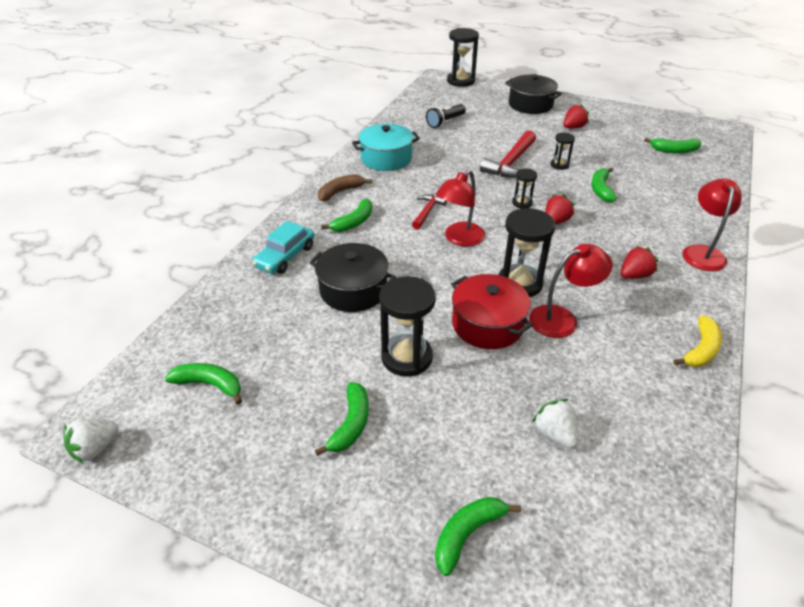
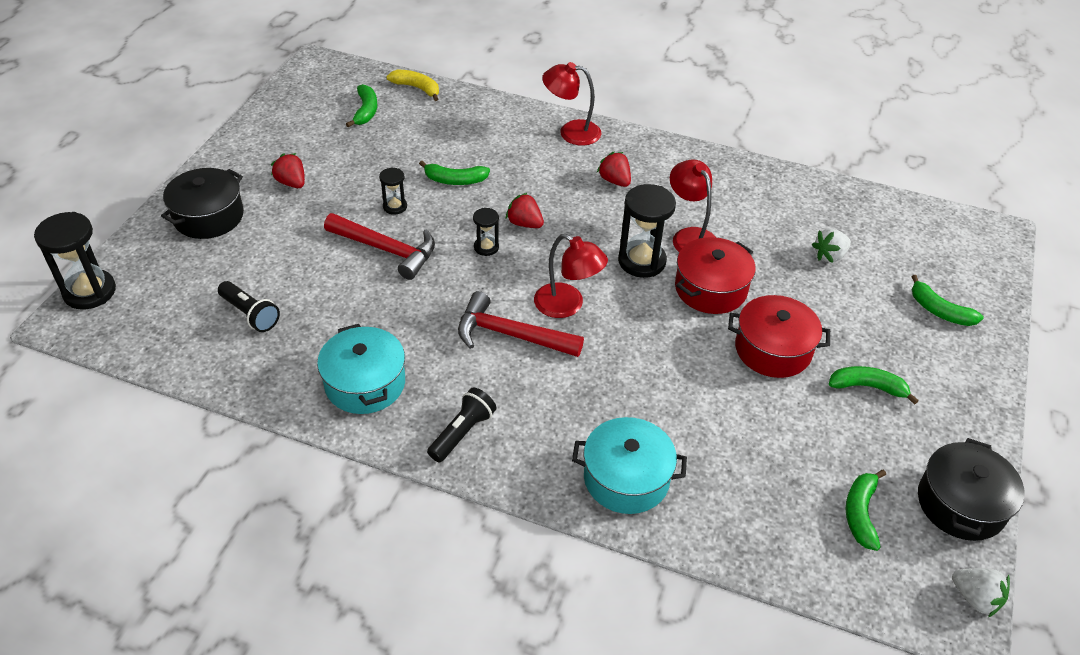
camera: 95 degrees left, 5 degrees up
turquoise car [252,221,314,274] -> turquoise pot [572,417,687,514]
black pot [309,243,396,312] -> black pot moved to [918,438,1025,541]
brown banana [318,174,373,201] -> black flashlight [427,387,496,462]
green banana [321,199,372,232] -> none
black hourglass [379,276,436,376] -> red pot [728,295,830,378]
red hammer [412,194,447,230] -> red hammer [458,291,584,357], size x1.71
yellow banana [674,316,722,367] -> yellow banana moved to [386,70,439,101]

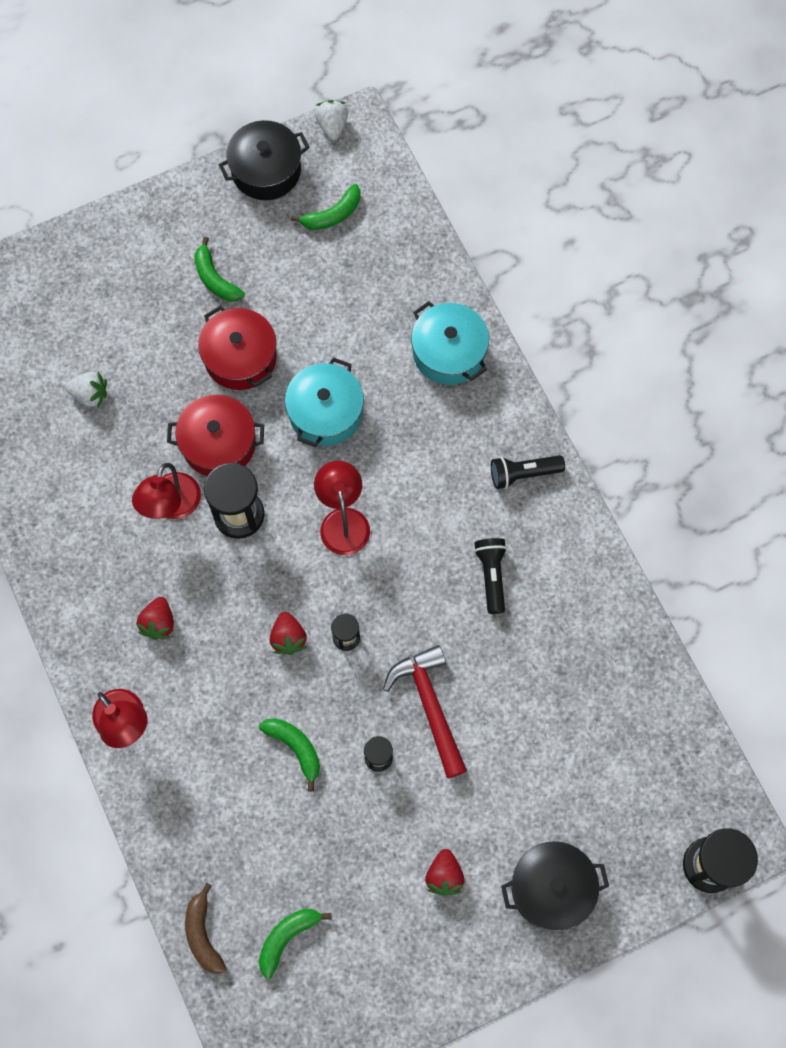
camera: 135 degrees left, 25 degrees up
black flashlight [218,281,280,332] -> black flashlight moved to [474,538,507,614]
turquoise pot [317,324,405,414] -> turquoise pot moved to [285,357,364,447]
yellow banana [386,70,439,101] -> brown banana [185,883,227,974]
red hammer [458,291,584,357] -> none
green banana [911,275,984,326] -> none

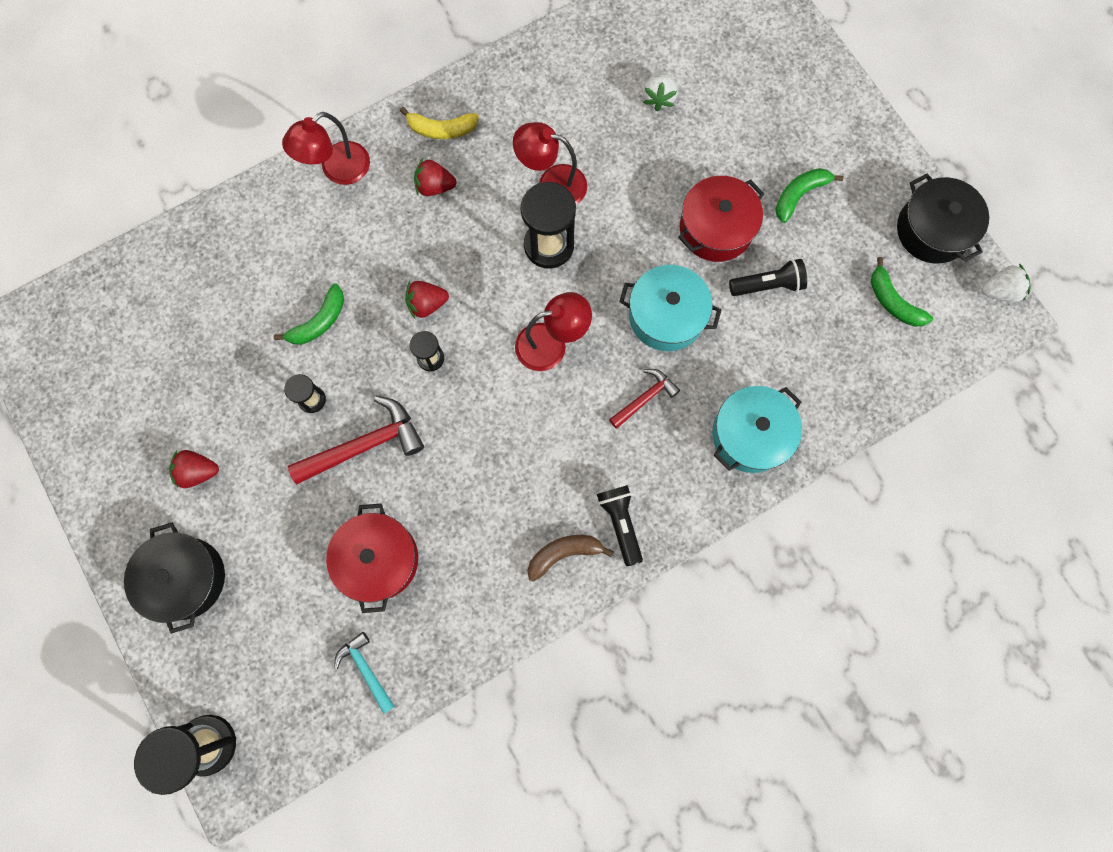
camera: 85 degrees right, 5 degrees up
red pot [167,395,264,476] -> red pot moved to [326,504,418,613]
brown banana [185,883,227,974] -> brown banana moved to [527,535,614,582]
green banana [259,909,332,979] -> none
black flashlight [474,538,507,614] -> black flashlight moved to [729,259,807,296]
none -> turquoise hammer [334,632,395,714]
none -> yellow banana [400,107,479,139]
none -> red hammer [609,369,680,429]

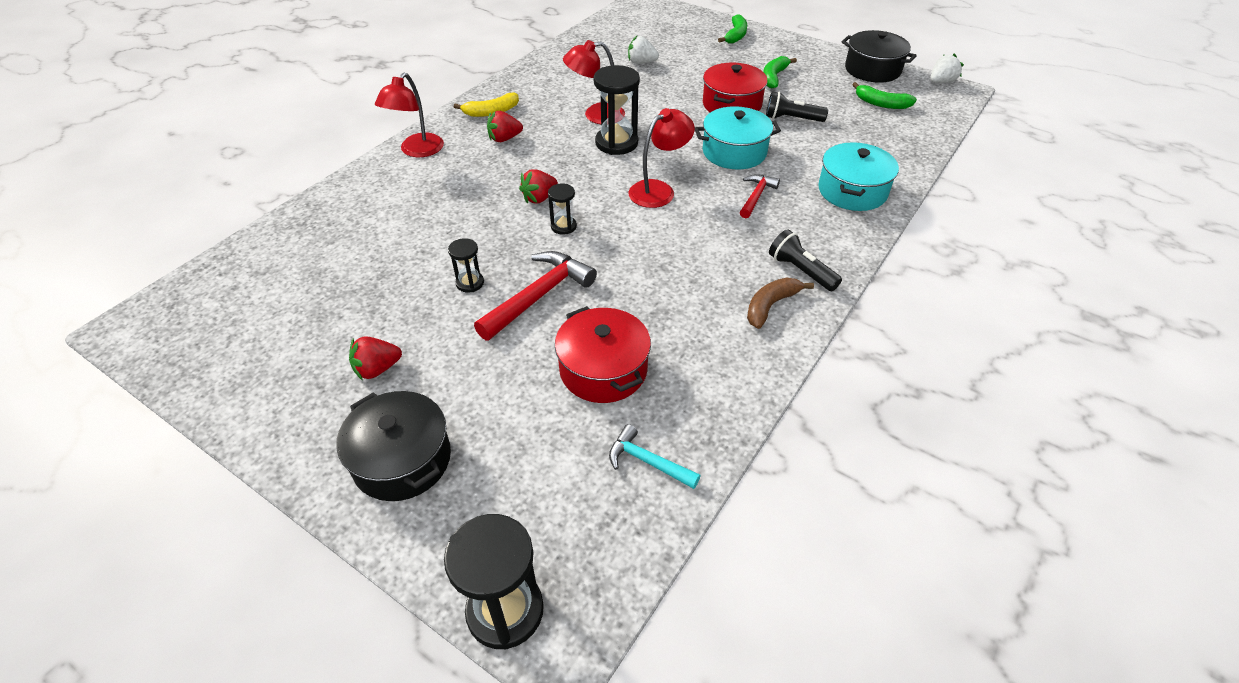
camera: 25 degrees left, 30 degrees down
green banana [274,283,344,345] -> green banana moved to [718,14,747,44]
white strawberry [643,70,677,111] -> white strawberry turned 120 degrees clockwise [628,36,659,64]
black flashlight [729,259,807,296] -> black flashlight turned 135 degrees counterclockwise [766,91,828,122]

